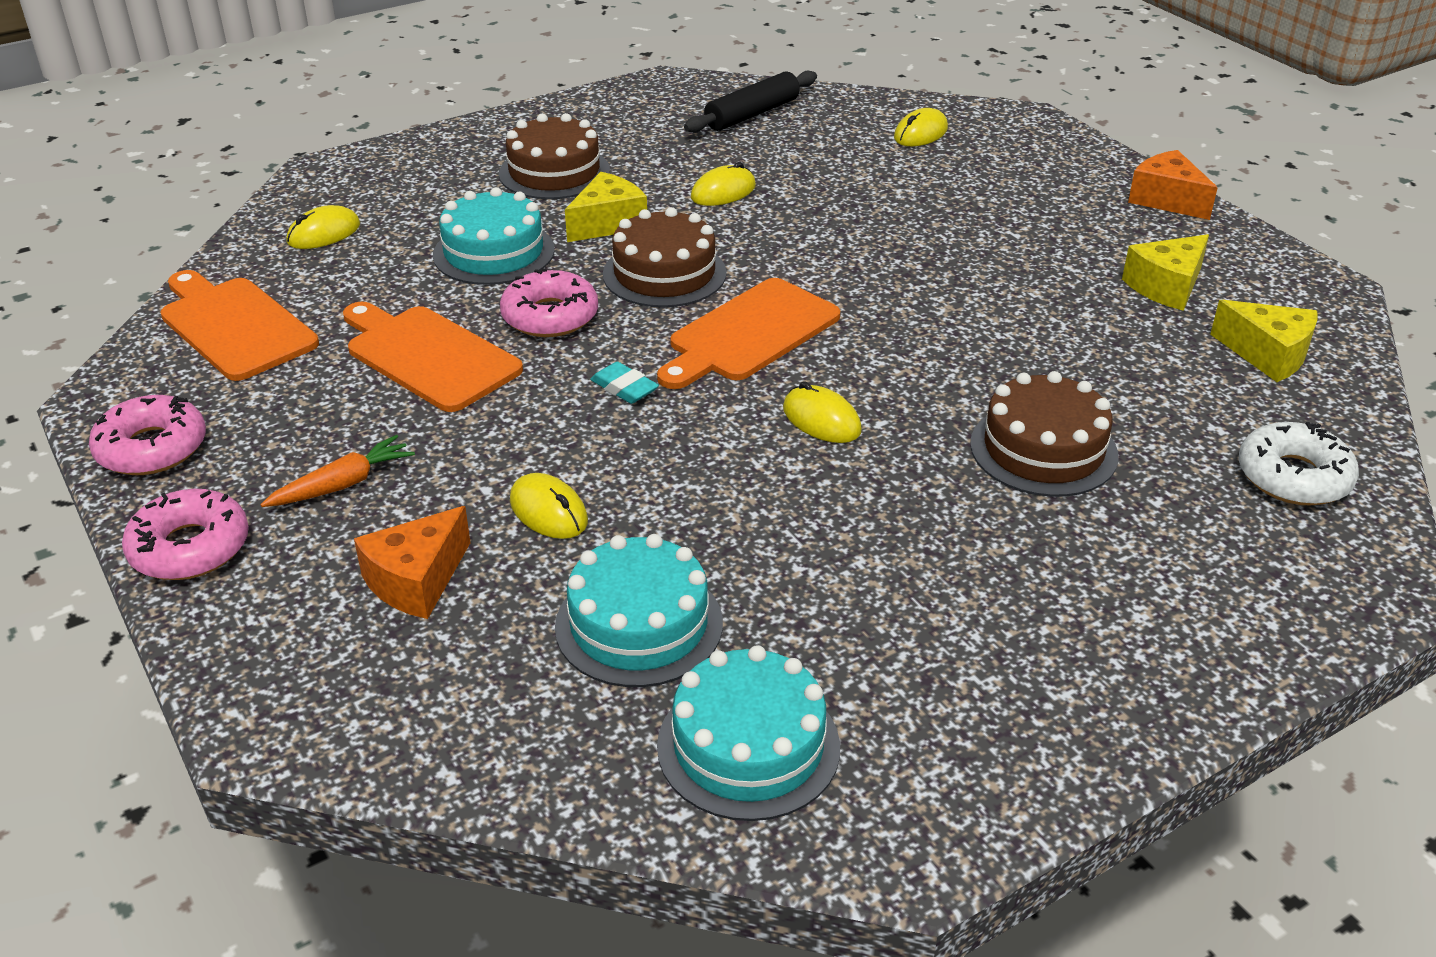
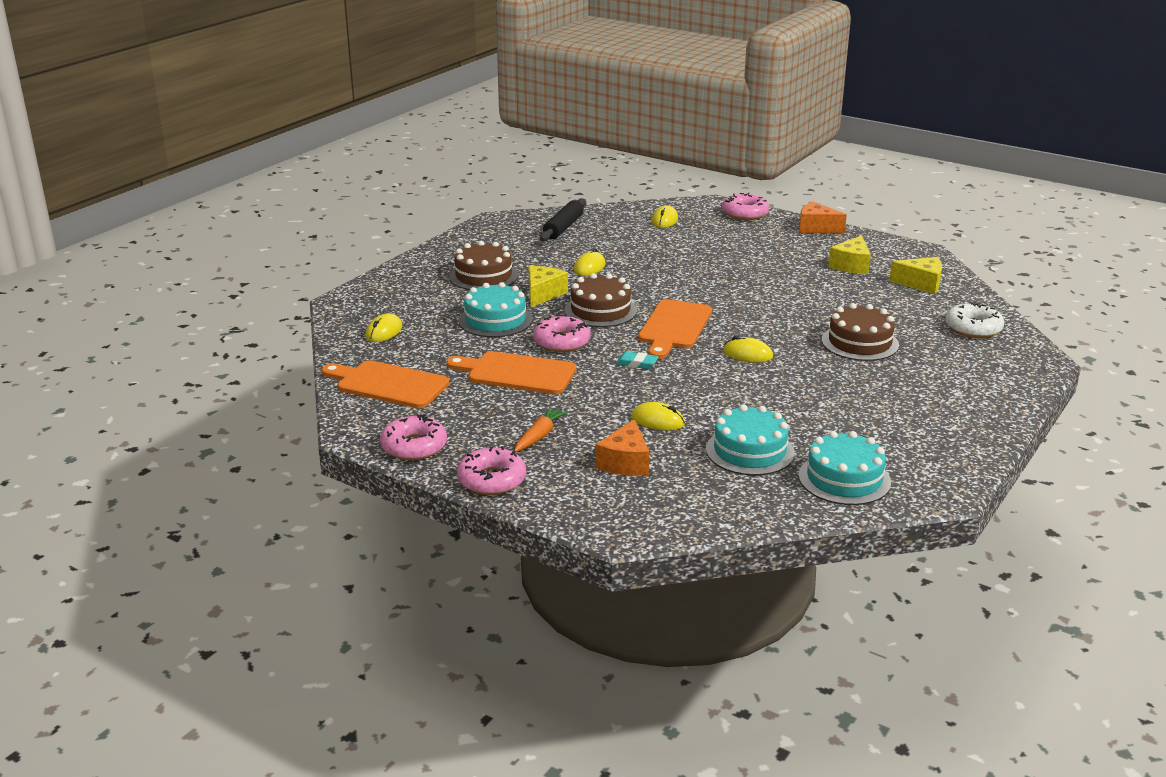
camera: 25 degrees left, 10 degrees down
none -> pink donut [722,192,769,220]

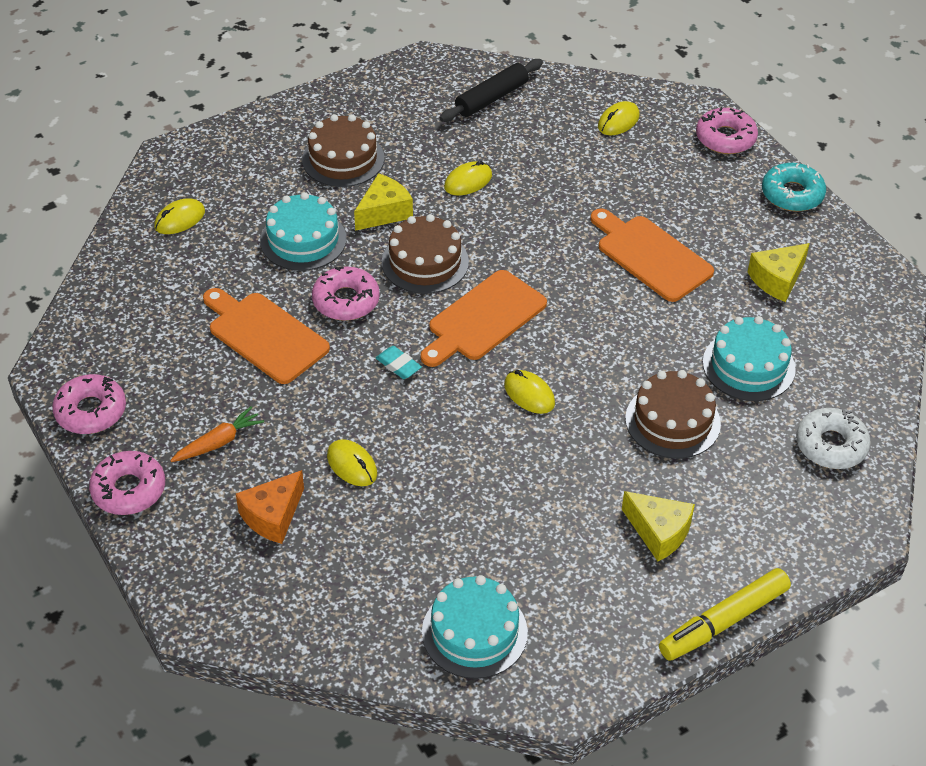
camera: 25 degrees right, 20 degrees up
orange cutting board [322,360,449,408] -> orange cutting board moved to [590,208,714,302]
turquoise cake [706,404,795,476] -> turquoise cake moved to [703,316,796,401]
orange cheese [799,201,847,233] -> turquoise donut [762,163,826,212]
yellow cheese [889,257,942,294] -> yellow cheese moved to [622,491,695,561]
none -> yellow marker [659,568,791,661]

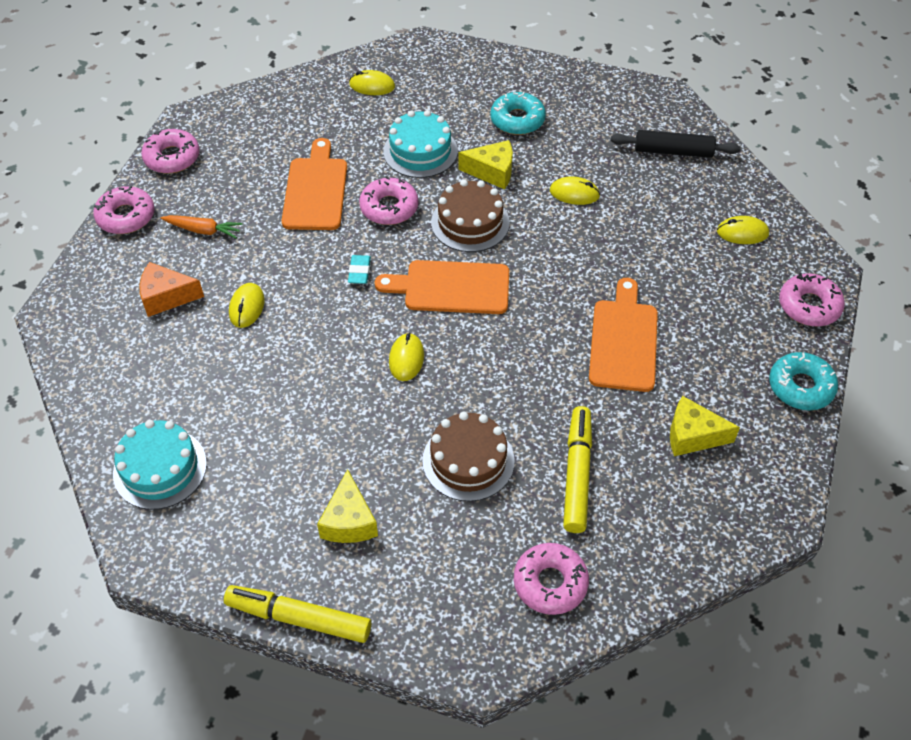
camera: 50 degrees right, 5 degrees up
brown cake [302,114,384,187] -> turquoise donut [490,92,546,135]
turquoise cake [703,316,796,401] -> yellow marker [563,406,592,533]
white donut [796,408,871,469] -> pink donut [514,543,589,615]

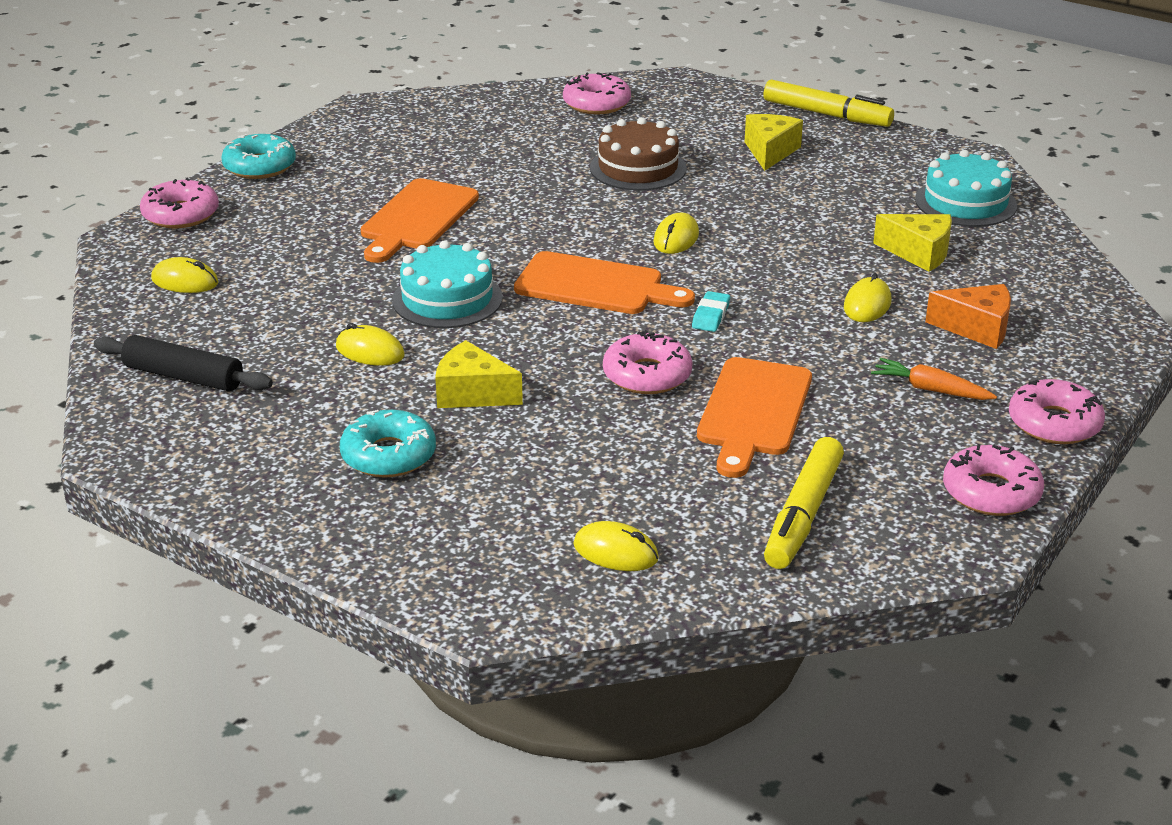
camera: 165 degrees left, 20 degrees down
turquoise cake [383,110,458,178] -> turquoise cake moved to [392,240,503,328]
brown cake [431,179,510,252] -> none
yellow marker [563,406,592,533] -> yellow marker moved to [764,437,844,569]
yellow cheese [670,396,740,456] -> yellow cheese moved to [873,214,952,272]

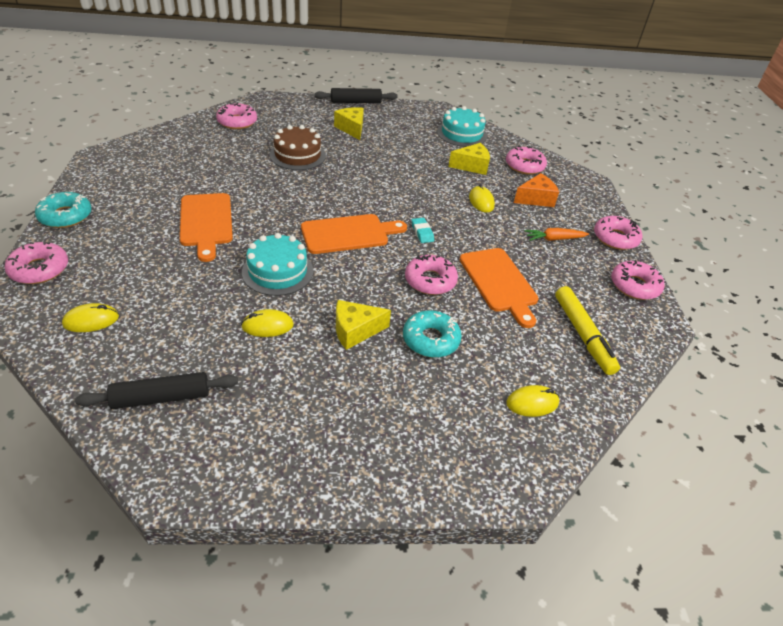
camera: 40 degrees left, 10 degrees up
turquoise donut [340,410,436,478] -> turquoise donut moved to [403,310,462,358]
yellow mouse [653,212,699,254] -> none
yellow marker [763,80,894,127] -> black rolling pin [314,88,397,103]
none -> pink donut [506,146,547,175]

